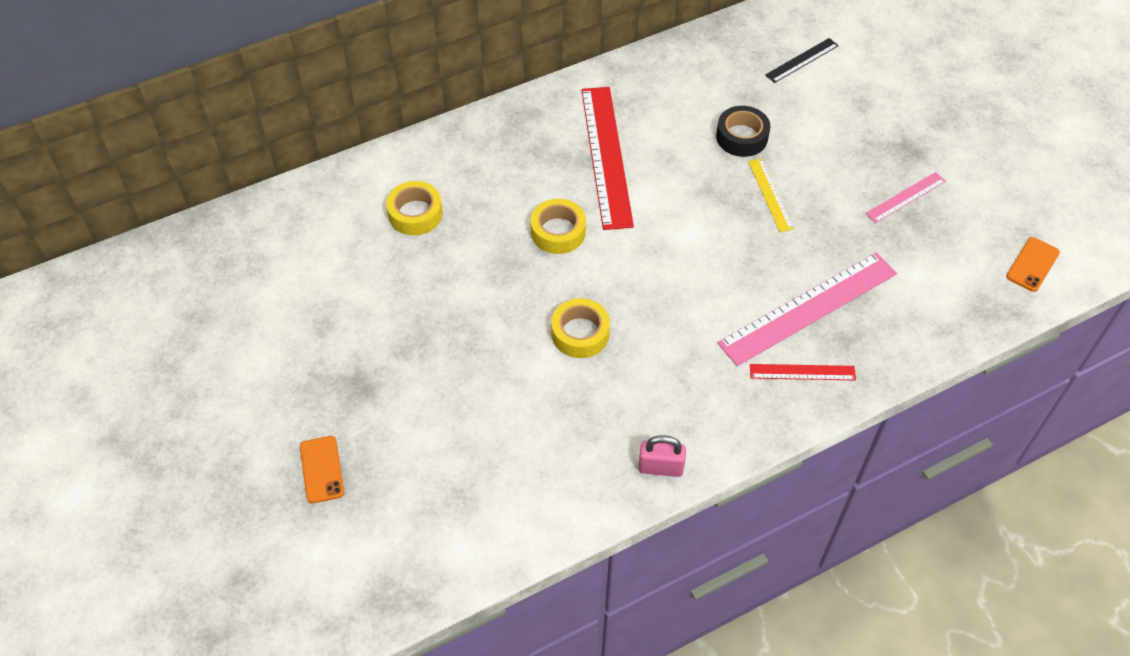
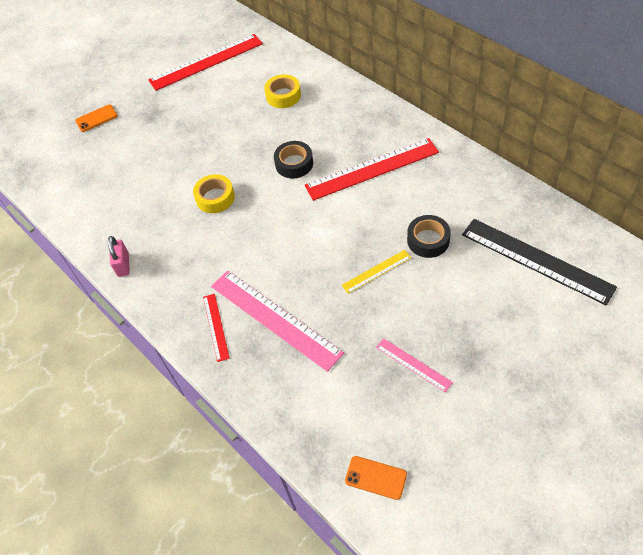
camera: 80 degrees right, 0 degrees up
yellow tape [531,199,586,254] -> black tape [274,141,313,178]
black ruler [765,38,839,83] -> black ruler [462,219,617,305], size x2.02
none -> red ruler [148,34,263,91]

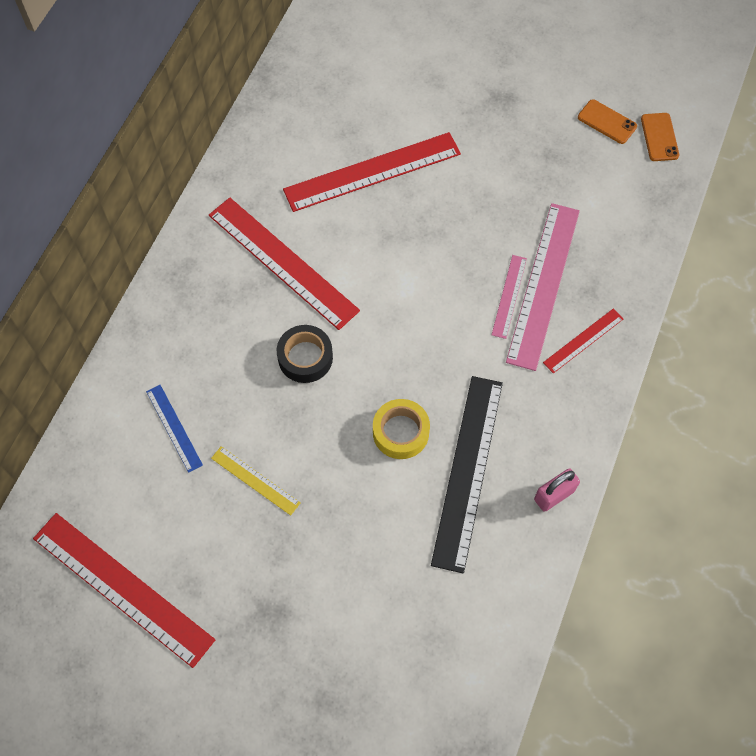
camera: 120 degrees left, 10 degrees up
orange phone [75,105,118,132] -> orange phone moved to [578,99,637,144]
yellow tape [264,74,301,108] -> blue ruler [146,385,203,473]
yellow ruler [342,250,411,294] -> yellow ruler moved to [211,446,300,516]
pink ruler [376,338,453,392] -> pink ruler moved to [492,255,527,339]
black tape [407,215,451,258] -> red ruler [283,132,461,212]
black ruler [462,219,617,305] -> black ruler moved to [431,376,503,574]

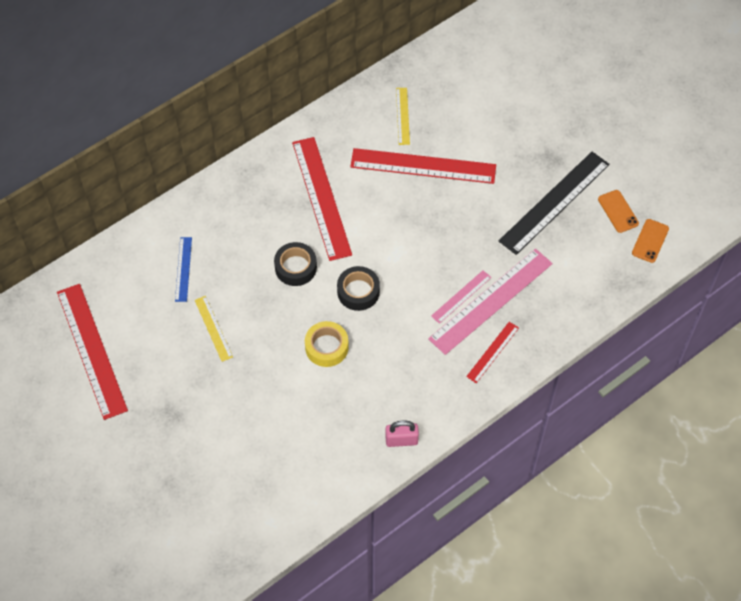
camera: 30 degrees right, 5 degrees down
black ruler [431,376,503,574] -> black ruler moved to [499,152,610,255]
red ruler [543,309,623,373] -> red ruler turned 45 degrees counterclockwise [466,322,519,383]
none -> black tape [337,266,380,311]
none -> yellow ruler [396,88,410,145]

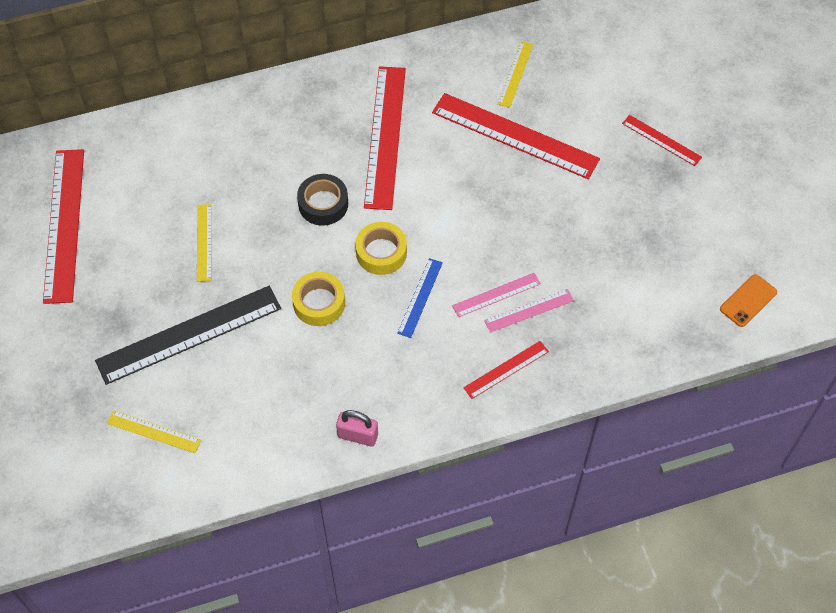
camera: 20 degrees right, 0 degrees up
blue ruler [175,237,192,302] -> blue ruler moved to [397,258,443,338]
black tape [337,266,380,311] -> yellow tape [355,222,407,275]
pink ruler [428,249,553,355] -> pink ruler [484,289,574,333], size x0.49
black ruler [499,152,610,255] -> black ruler moved to [95,286,281,385]
orange phone [598,190,639,233] -> none
none -> yellow ruler [107,410,201,453]
none -> red ruler [622,115,702,166]

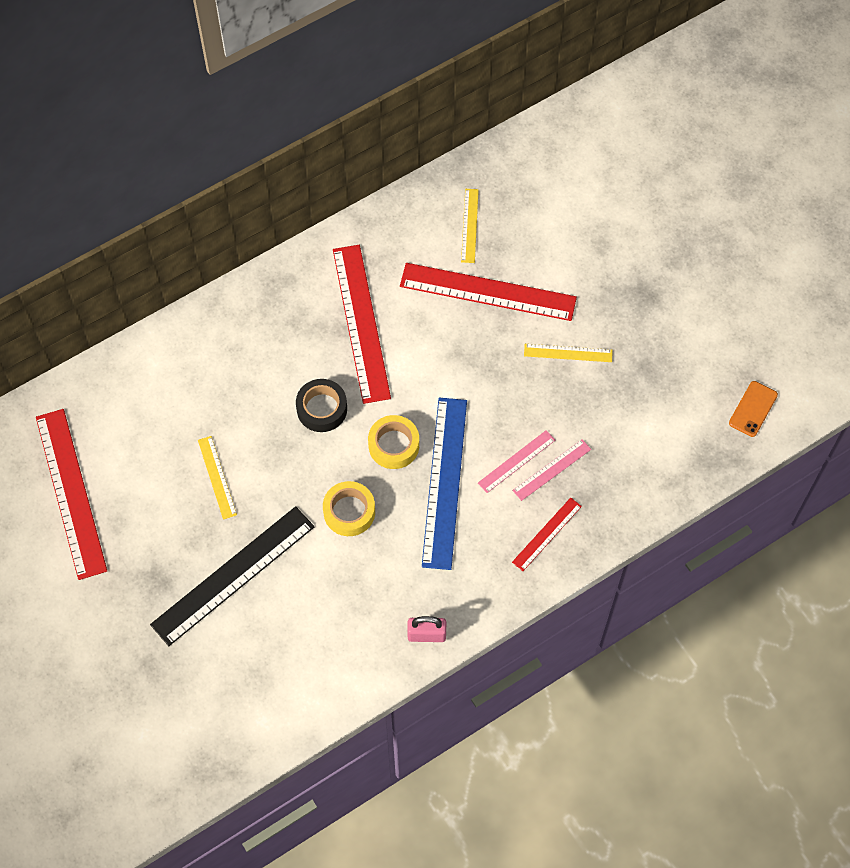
camera: 15 degrees left, 5 degrees up
yellow ruler [107,410,201,453] -> yellow ruler moved to [524,344,613,362]
blue ruler [397,258,443,338] -> blue ruler [422,398,467,570], size x2.02
red ruler [622,115,702,166] -> none

